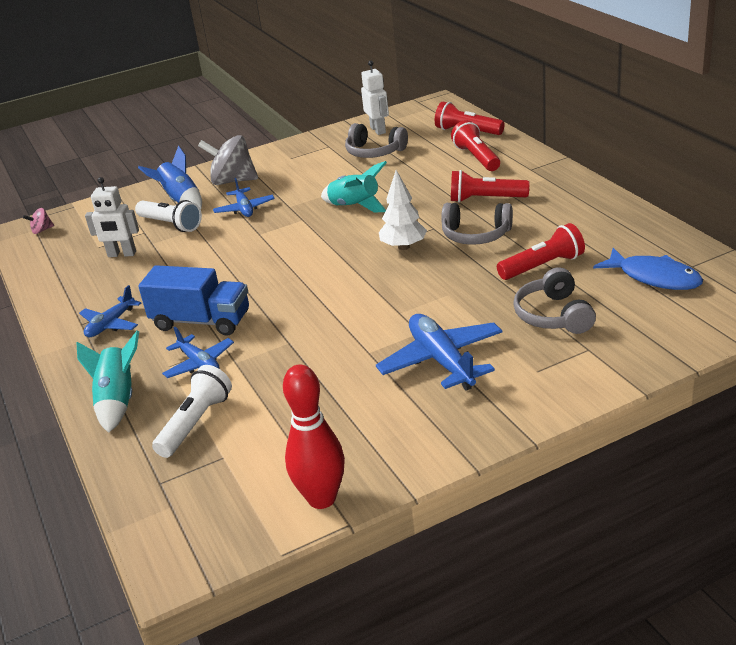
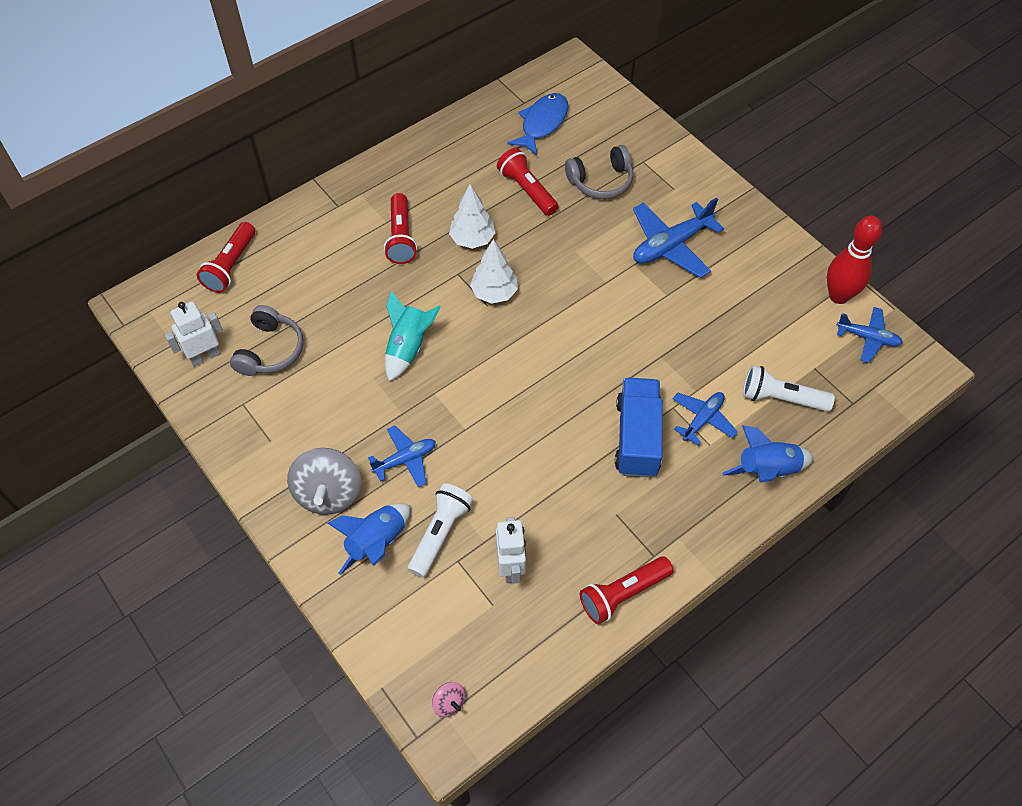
camera: 105 degrees left, 25 degrees up
turquoise rocket [76,331,139,433] -> blue rocket [722,425,814,483]
blue plane [79,285,141,337] -> blue plane moved to [837,307,903,363]
grey headphones [441,203,513,245] -> white tree [449,184,495,249]
red flashlight [451,120,500,171] -> red flashlight moved to [580,556,673,624]

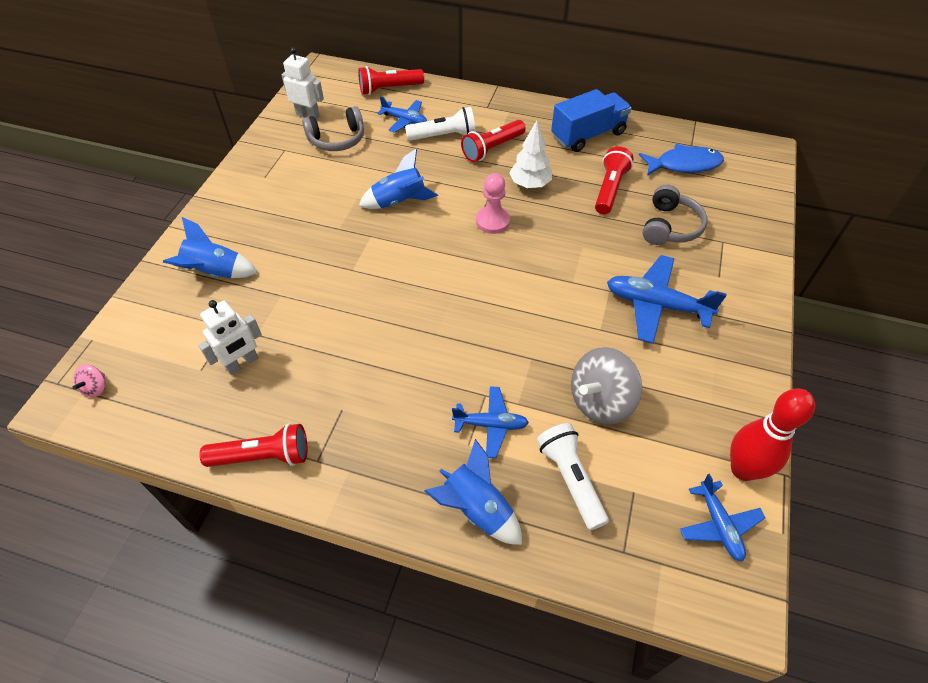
camera: 55 degrees right, 5 degrees down
grey spinning top [287,448,362,515] -> grey spinning top moved to [571,347,642,425]
blue plane [368,425,436,487] -> blue plane moved to [377,96,427,133]
turquoise rocket [385,291,441,381] -> blue rocket [359,149,438,209]
white flashlight [408,483,473,578] -> white flashlight moved to [405,107,476,141]
white tree [470,239,518,304] -> pink pawn [476,173,510,234]
grey headphones [565,145,633,199] -> grey headphones turned 105 degrees counterclockwise [643,185,707,245]
red flashlight [580,556,673,624] -> red flashlight turned 150 degrees clockwise [200,423,308,467]
blue truck [615,378,663,478] -> blue truck moved to [551,89,631,152]

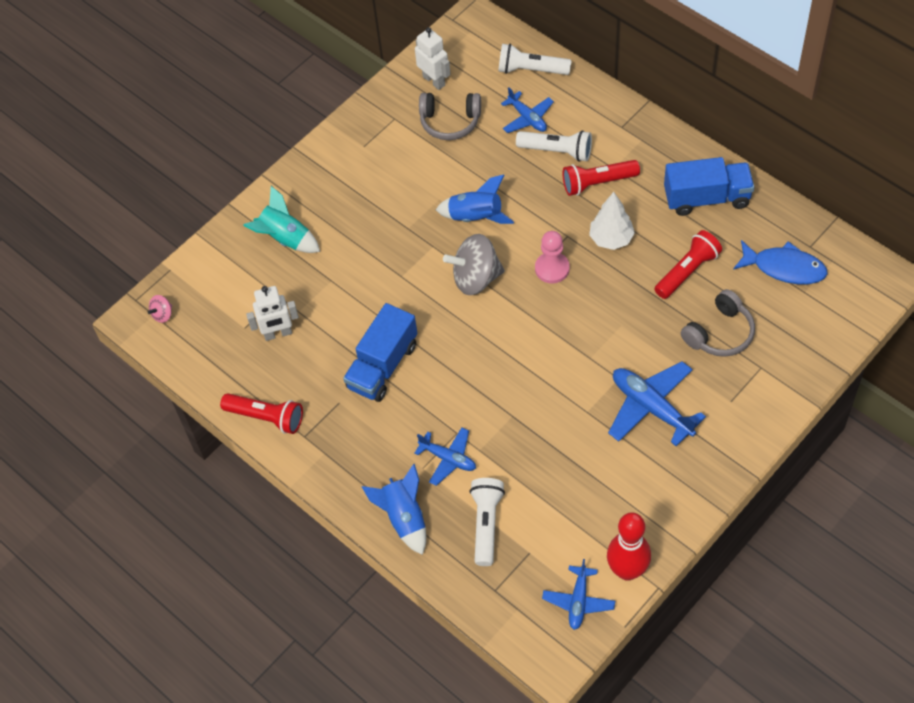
camera: 30 degrees right, 5 degrees up
blue rocket [163,217,258,278] -> turquoise rocket [243,186,320,253]
red flashlight [358,66,424,95] -> white flashlight [498,44,572,75]
grey spinning top [571,347,642,425] -> grey spinning top moved to [443,234,505,295]
none -> blue truck [343,303,417,402]

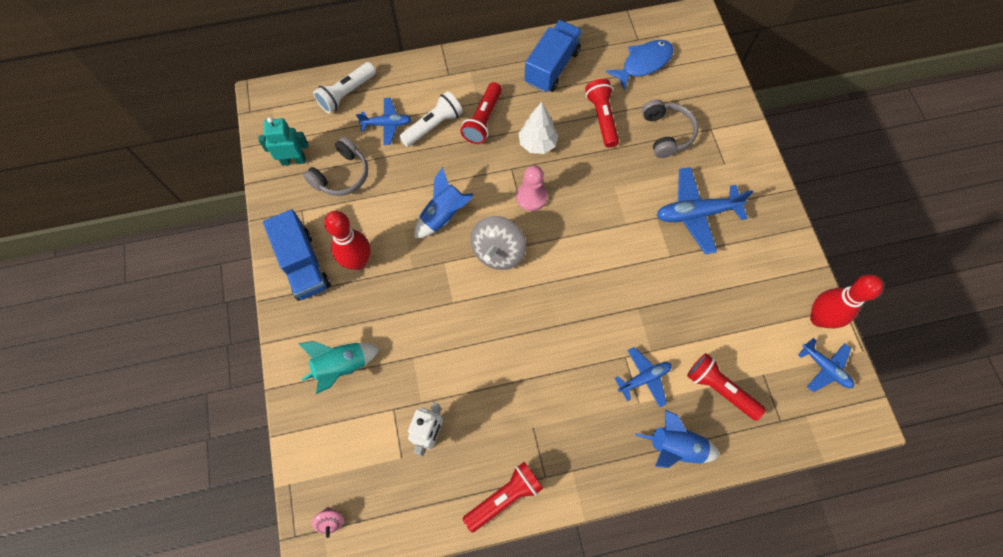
camera: 60 degrees left, 10 degrees up
blue truck [343,303,417,402] -> blue truck moved to [263,209,331,301]
white robot [415,27,451,90] -> turquoise robot [258,117,308,166]
white flashlight [469,478,505,566] -> red flashlight [687,353,766,421]
none -> red bowling pin [324,211,370,270]

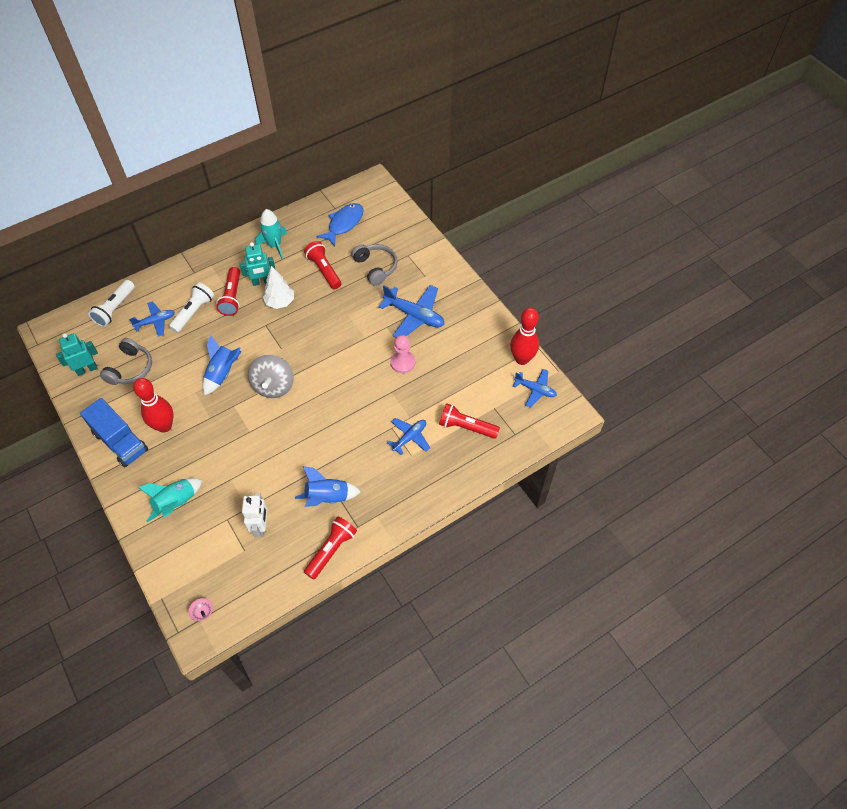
camera: 20 degrees left, 10 degrees down
pink pawn [516,165,548,211] -> pink pawn moved to [390,335,415,373]
blue truck [524,20,582,93] -> turquoise rocket [255,209,287,259]
blue rocket [635,410,720,468] -> blue rocket moved to [295,466,361,507]
blue plane [657,167,753,254] -> blue plane turned 120 degrees counterclockwise [379,285,444,338]
none -> turquoise robot [240,242,276,286]

